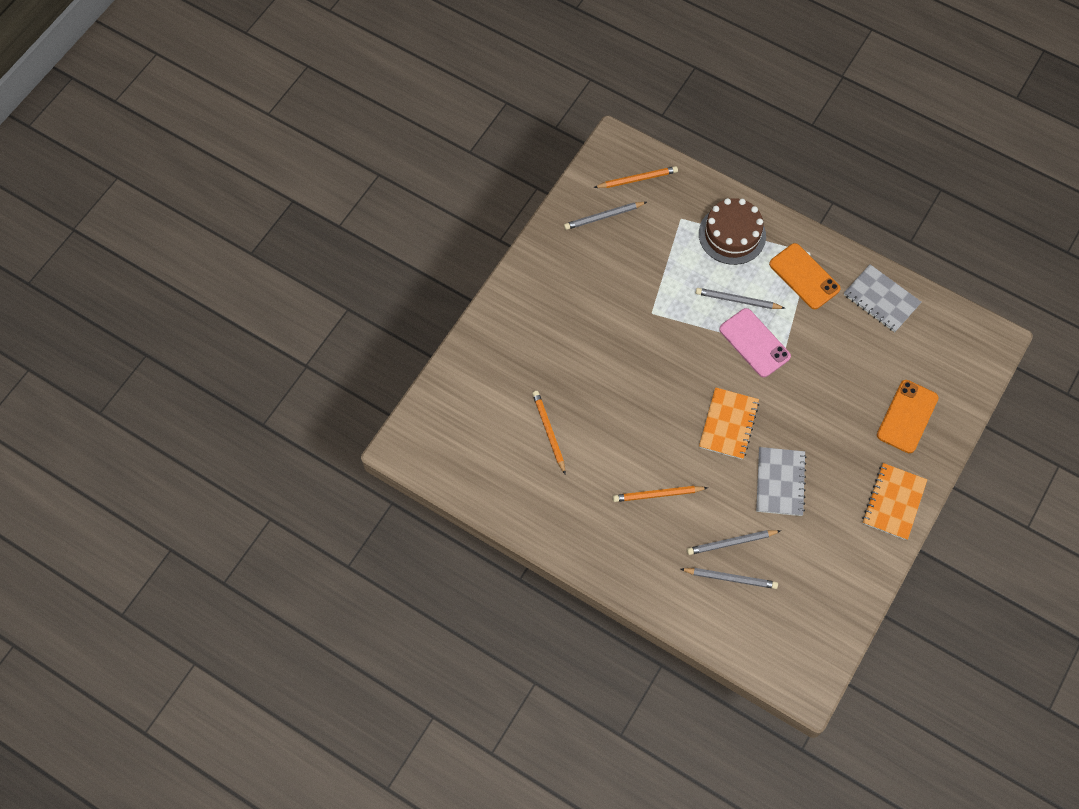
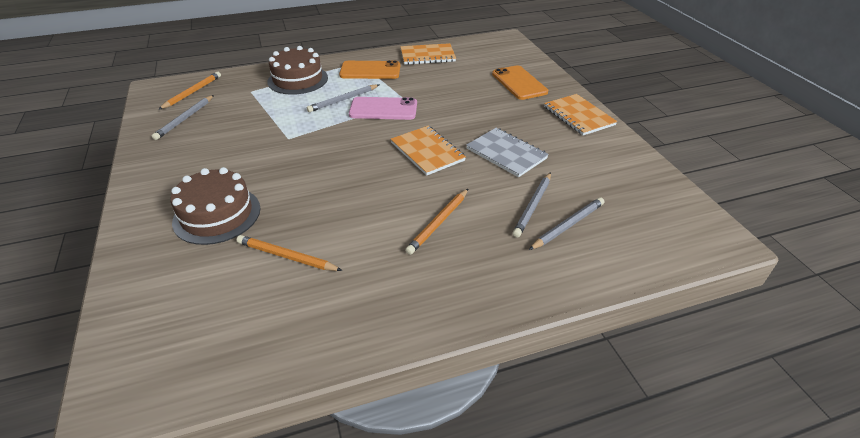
camera: 50 degrees left, 25 degrees down
grey notebook [844,264,922,332] -> orange notebook [400,43,456,65]
none -> brown cake [171,167,260,245]

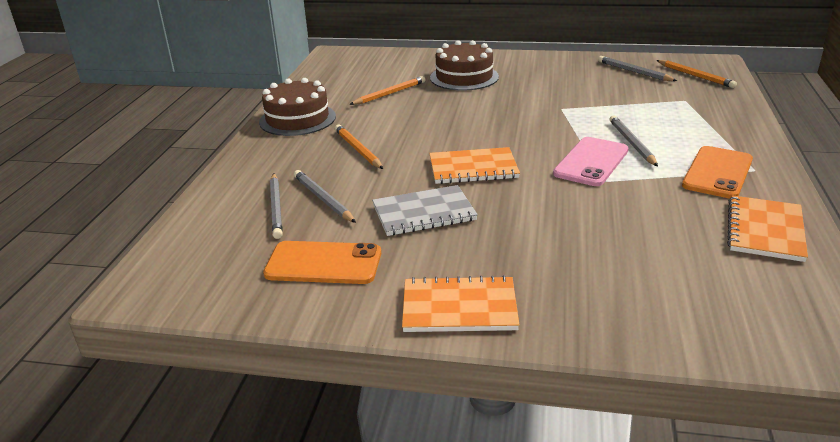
camera: 120 degrees right, 10 degrees down
brown cake [267,46,328,95] -> brown cake moved to [259,78,336,136]
orange phone [492,65,548,100] -> orange phone moved to [263,241,381,284]

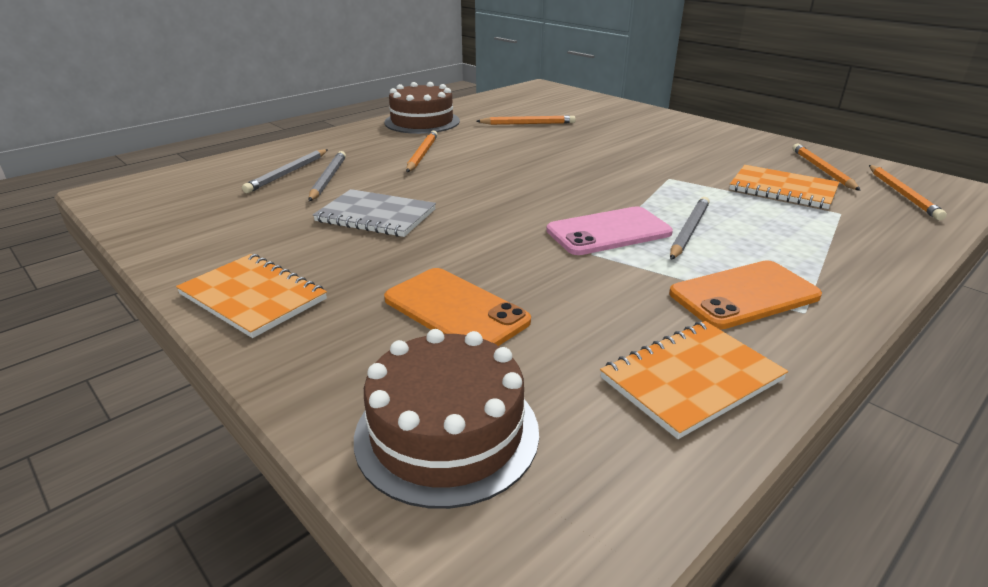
camera: 35 degrees right, 0 degrees up
orange phone [263,241,381,284] -> orange phone moved to [384,268,531,346]
orange notebook [429,147,520,184] -> orange notebook moved to [729,165,839,209]
brown cake [430,40,499,91] -> brown cake moved to [354,329,539,509]
grey pencil [598,56,677,81] -> orange pencil [793,143,861,191]

